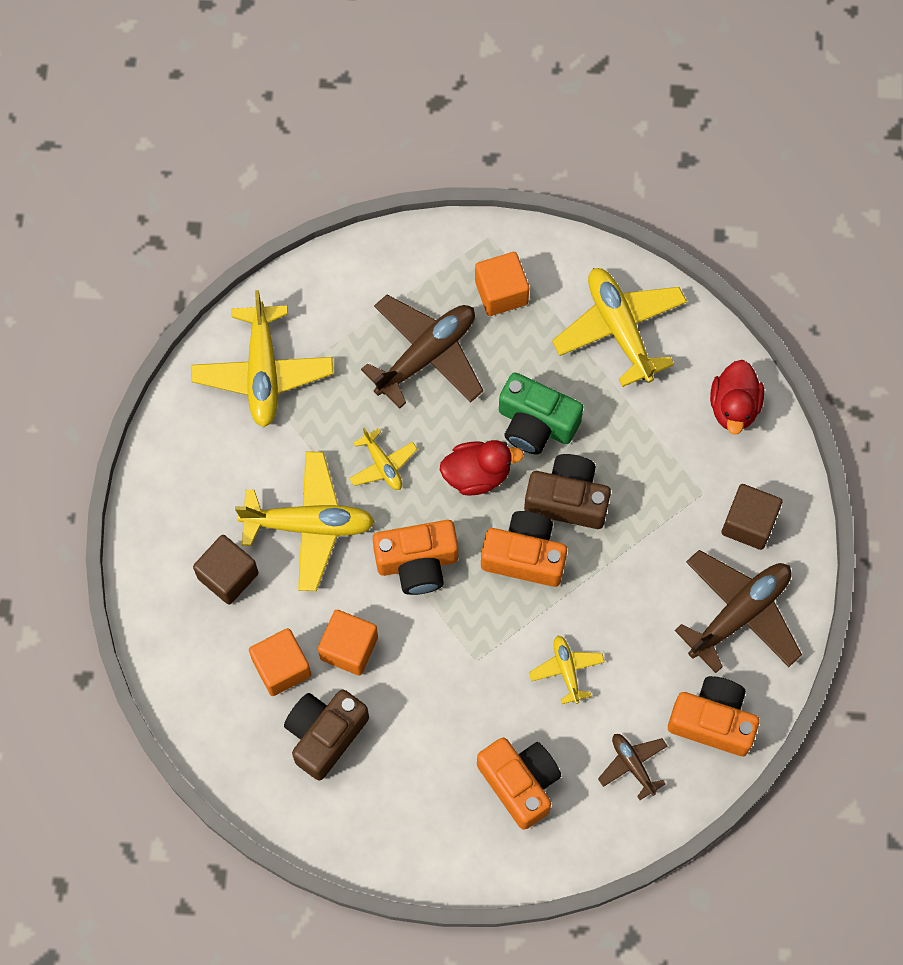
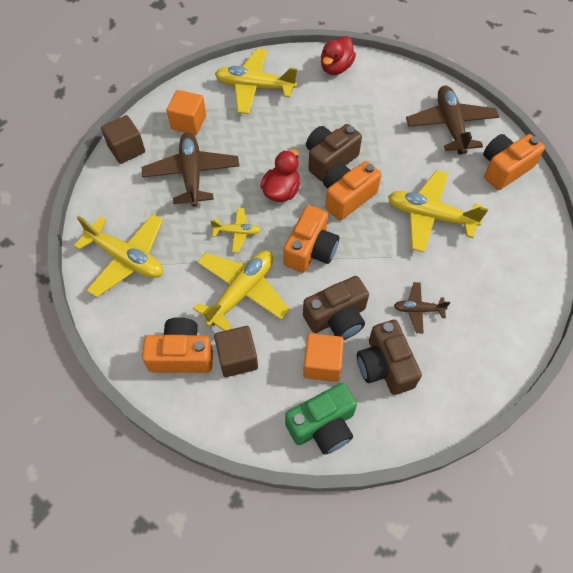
camera: 55 degrees left, 10 degrees down
orange cube [318,610,378,676] -> brown camera [303,276,369,340]
orange camera [477,738,561,830] -> orange camera moved to [142,317,213,373]
green camera [499,372,583,455] -> green camera moved to [285,383,357,455]
yellow plane [529,636,605,704] -> yellow plane [388,170,488,253], size x1.93
brown plane [598,734,668,800] -> brown plane moved to [394,282,450,333]
red duck [710,360,764,435] -> red duck turned 75 degrees clockwise [321,36,356,75]
brown cube [722,484,782,550] -> brown cube moved to [101,115,145,164]

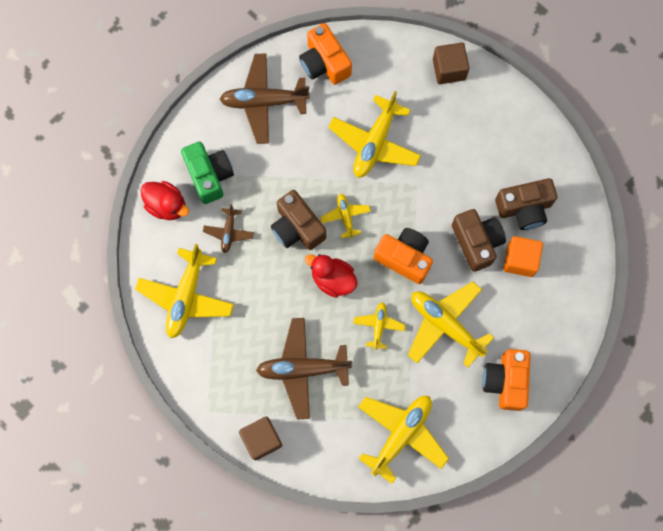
camera: 85 degrees left, 15 degrees up
orange cube [167,90,206,135] -> none
brown cube [214,326,258,377] -> brown cube moved to [433,43,469,84]
green camera [285,383,357,455] -> green camera moved to [181,142,234,204]
orange camera [323,161,381,220] -> yellow plane [320,194,371,238]
brown plane [394,282,450,333] -> brown plane moved to [203,204,254,253]

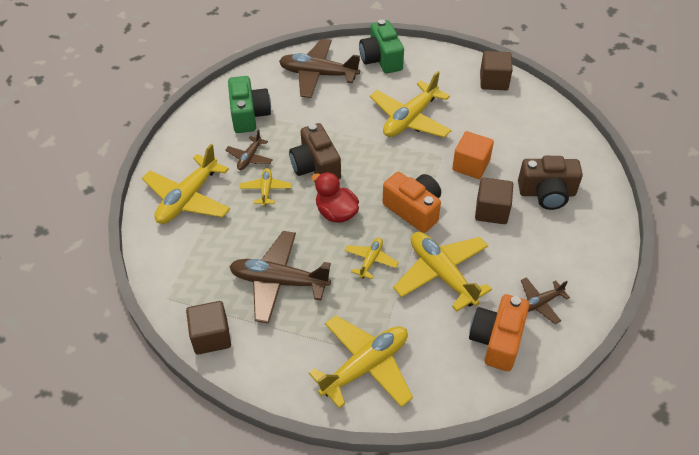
camera: 15 degrees right, 25 degrees down
red duck [140,181,189,220] -> none
orange camera [299,23,352,85] -> green camera [359,20,404,74]
yellow plane [320,194,371,238] -> yellow plane moved to [240,168,292,206]
brown camera [452,209,506,272] -> brown cube [475,178,513,224]
orange cube [503,236,543,277] -> orange cube moved to [452,131,494,179]
none -> brown plane [521,277,570,324]

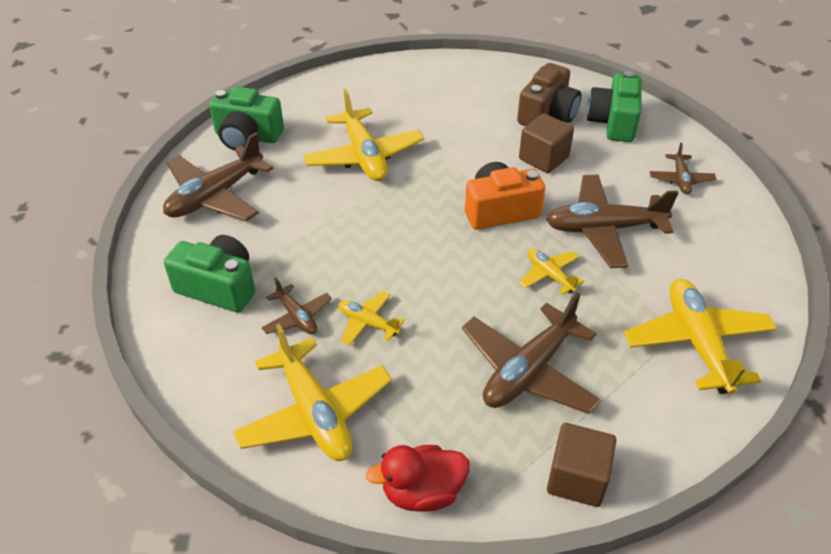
camera: 60 degrees left, 5 degrees down
brown camera [289,123,341,179] -> none
red duck [311,172,359,223] -> red duck moved to [366,445,469,512]
yellow plane [393,232,492,312] -> brown plane [546,175,678,268]
orange cube [452,131,494,179] -> none
orange camera [469,294,529,371] -> none
brown cube [480,51,513,90] -> none
none -> green camera [587,71,642,142]

